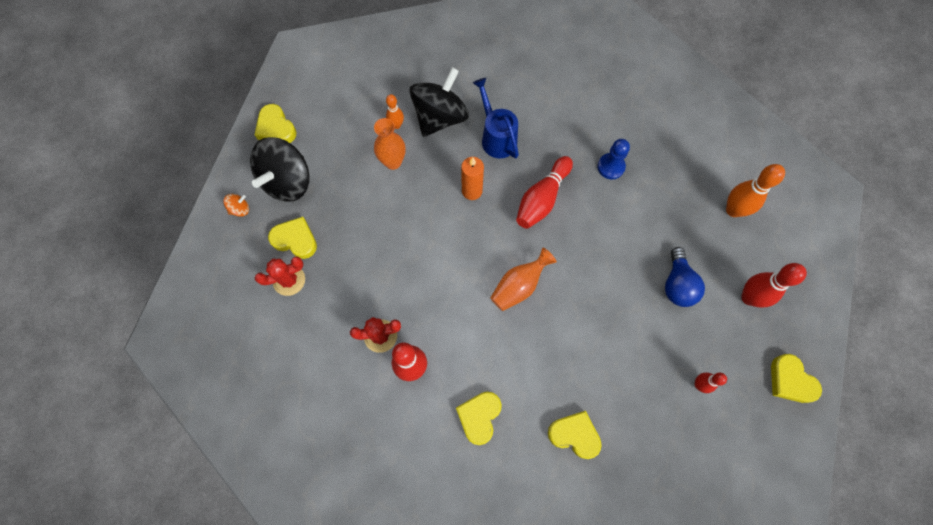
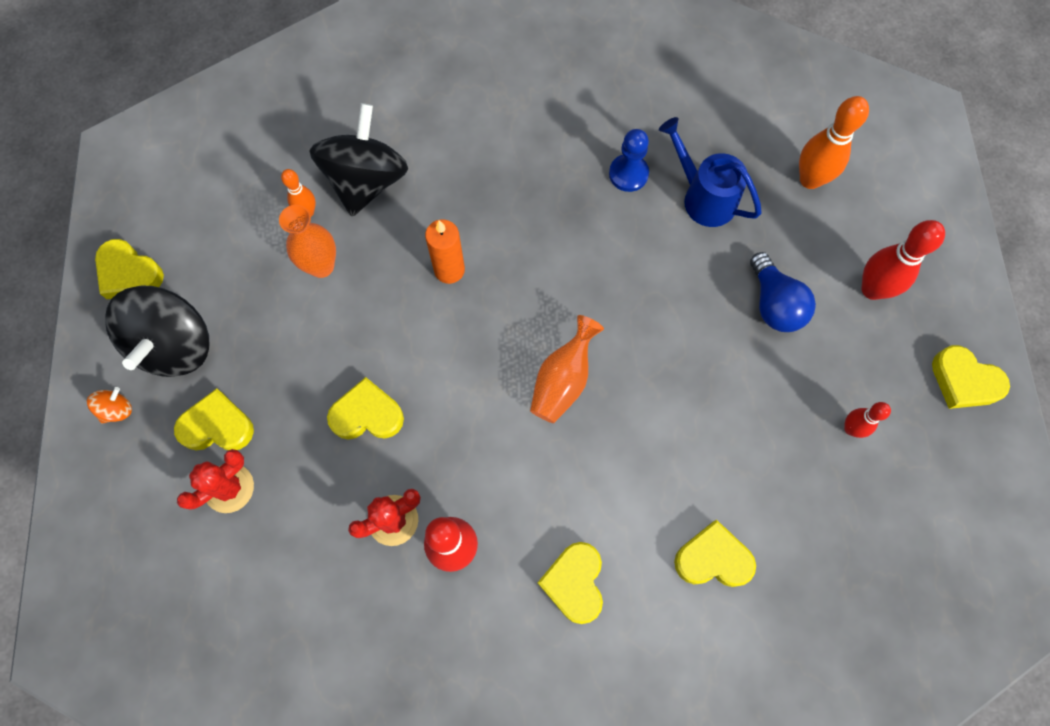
camera: 20 degrees left, 0 degrees up
blue watering can [473,78,519,158] -> blue watering can moved to [659,117,762,227]
red bowling pin [516,156,573,229] -> none
none -> yellow heart [327,377,404,440]

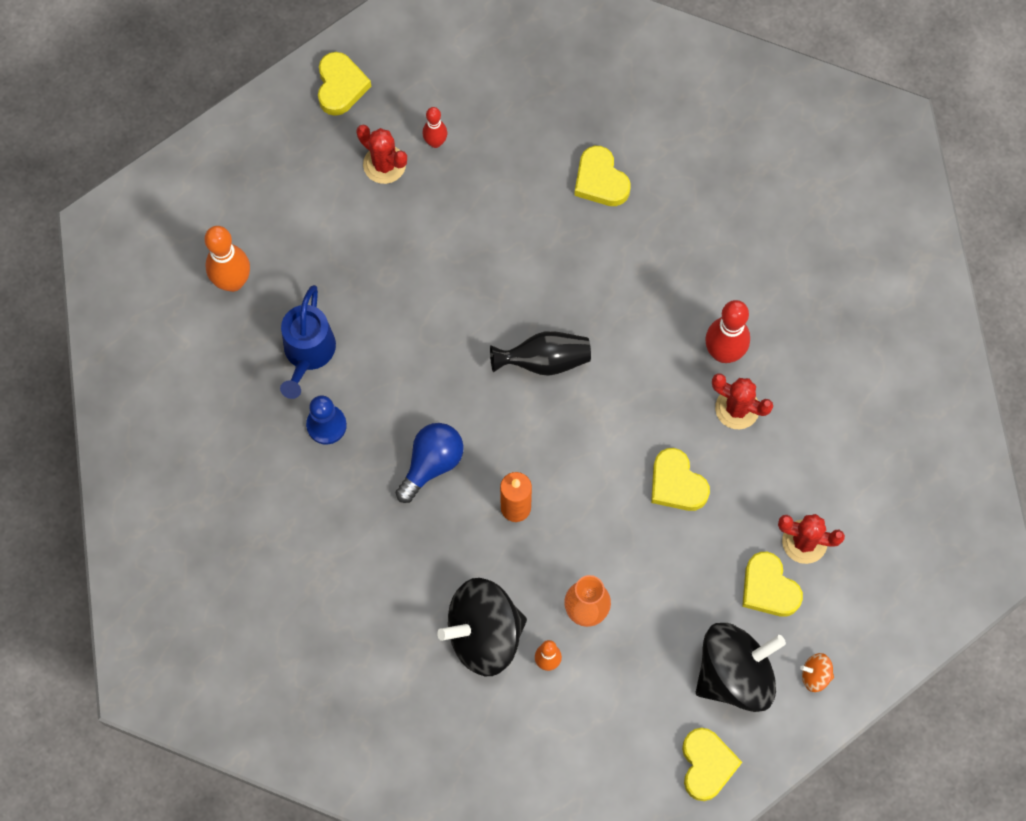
camera: 125 degrees left, 0 degrees up
orange vase [530,315,604,423] -> black vase [490,331,591,376]
yellow heart [537,542,603,624] -> none
blue light bulb [750,252,816,332] -> blue light bulb moved to [396,423,463,503]
red bowling pin [862,220,945,300] -> none
none -> red cactus [357,125,407,184]

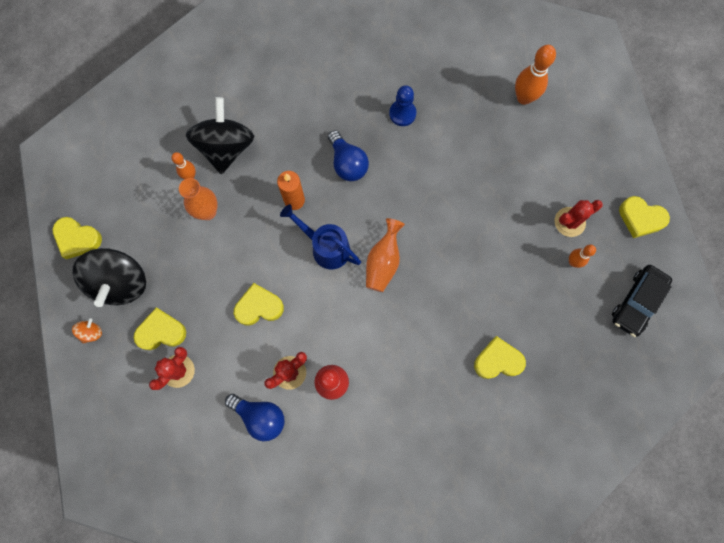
camera: 115 degrees right, 5 degrees up
blue watering can [280,285,336,399] -> blue watering can moved to [280,204,361,269]
red bowling pin [423,107,447,148] -> orange bowling pin [569,244,596,268]
black vase [490,331,591,376] -> orange vase [366,218,405,292]
none -> blue light bulb [225,394,285,441]
none -> black car [612,265,672,337]

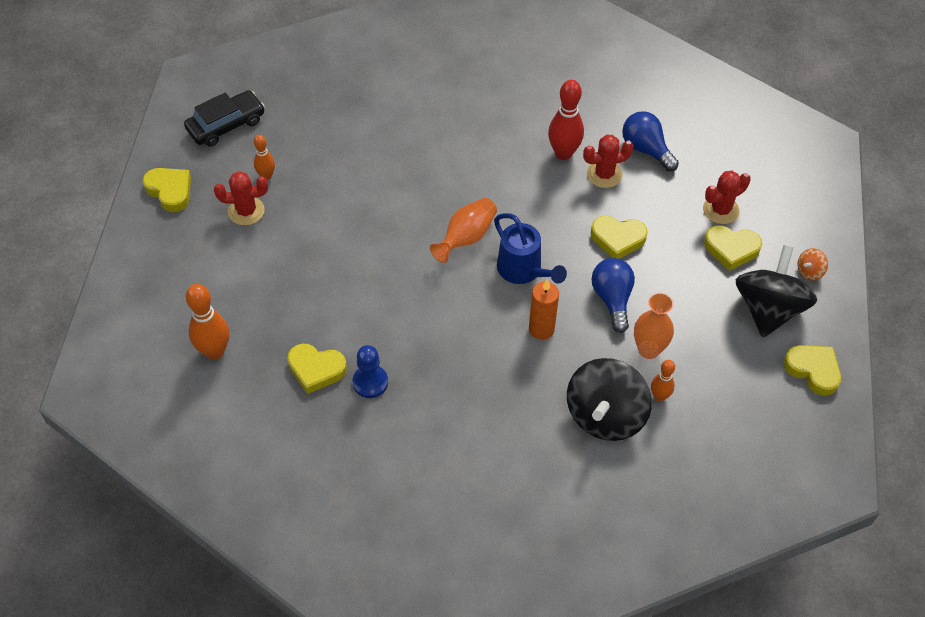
camera: 160 degrees left, 20 degrees down
blue light bulb [328,130,369,181] -> blue light bulb moved to [592,258,635,333]
yellow heart [474,336,526,379] -> yellow heart moved to [287,344,347,394]

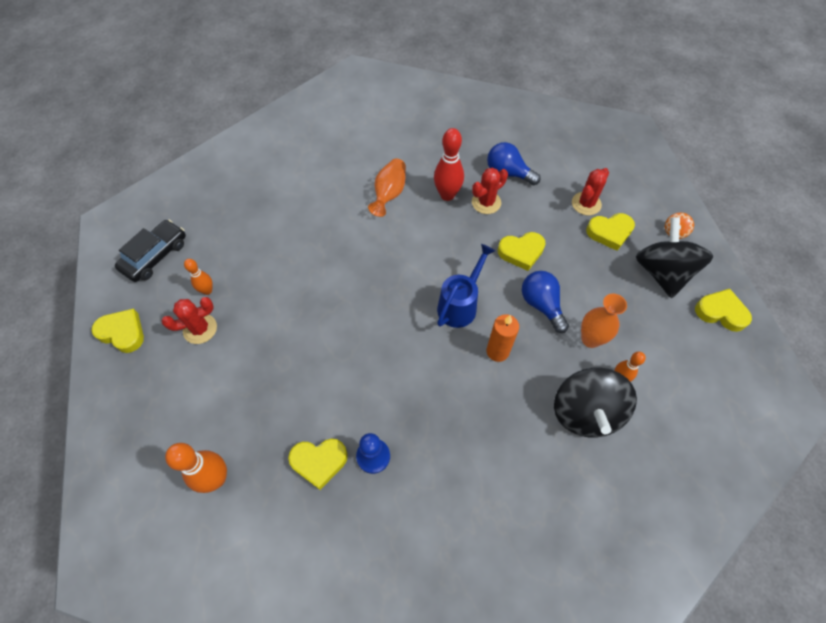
camera: 20 degrees left, 5 degrees up
orange vase [430,198,497,263] -> orange vase moved to [368,158,406,217]
blue watering can [494,213,567,284] -> blue watering can turned 90 degrees counterclockwise [437,244,495,328]

